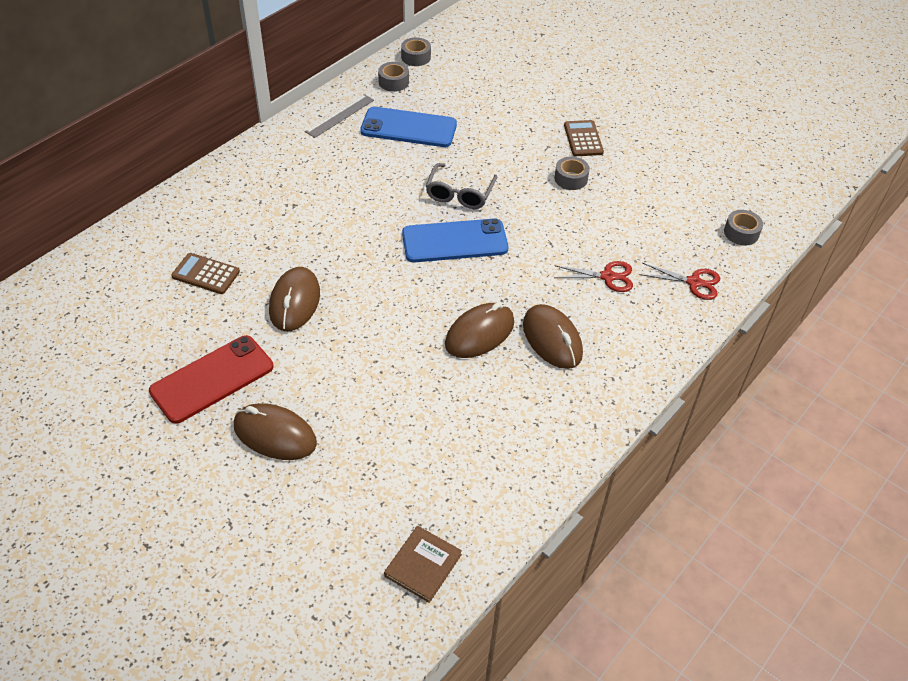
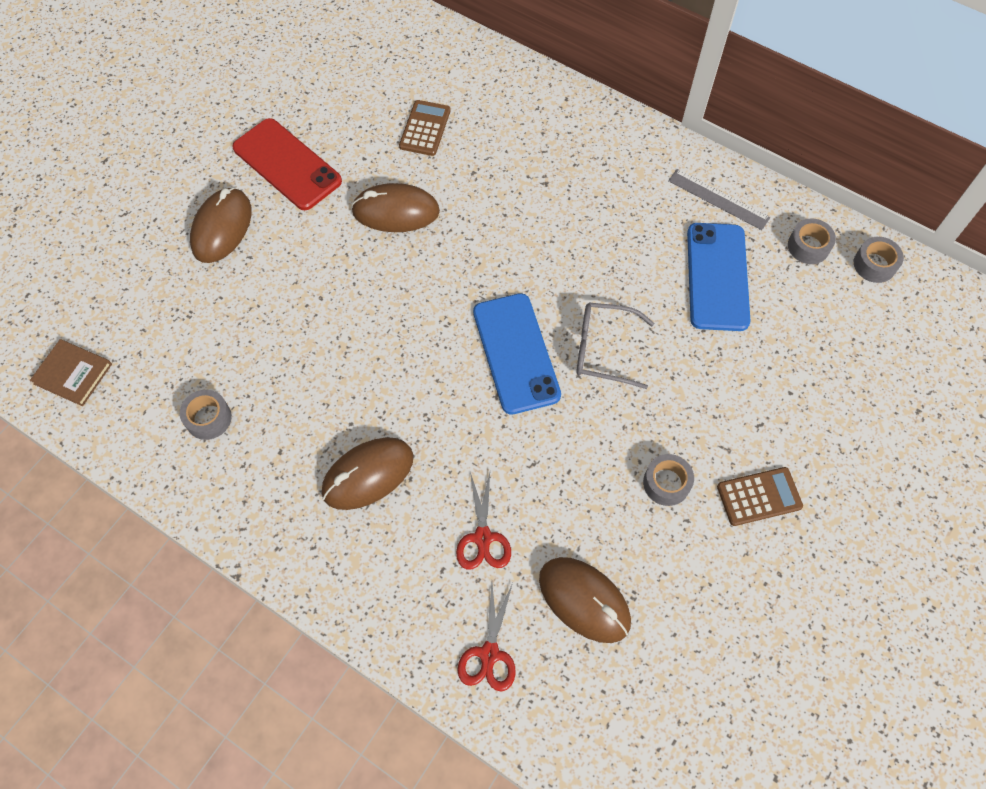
camera: 85 degrees right, 15 degrees up
brown mouse [445,302,514,358] -> brown mouse moved to [539,557,631,643]
grey tape [724,210,763,245] -> grey tape moved to [180,390,232,440]

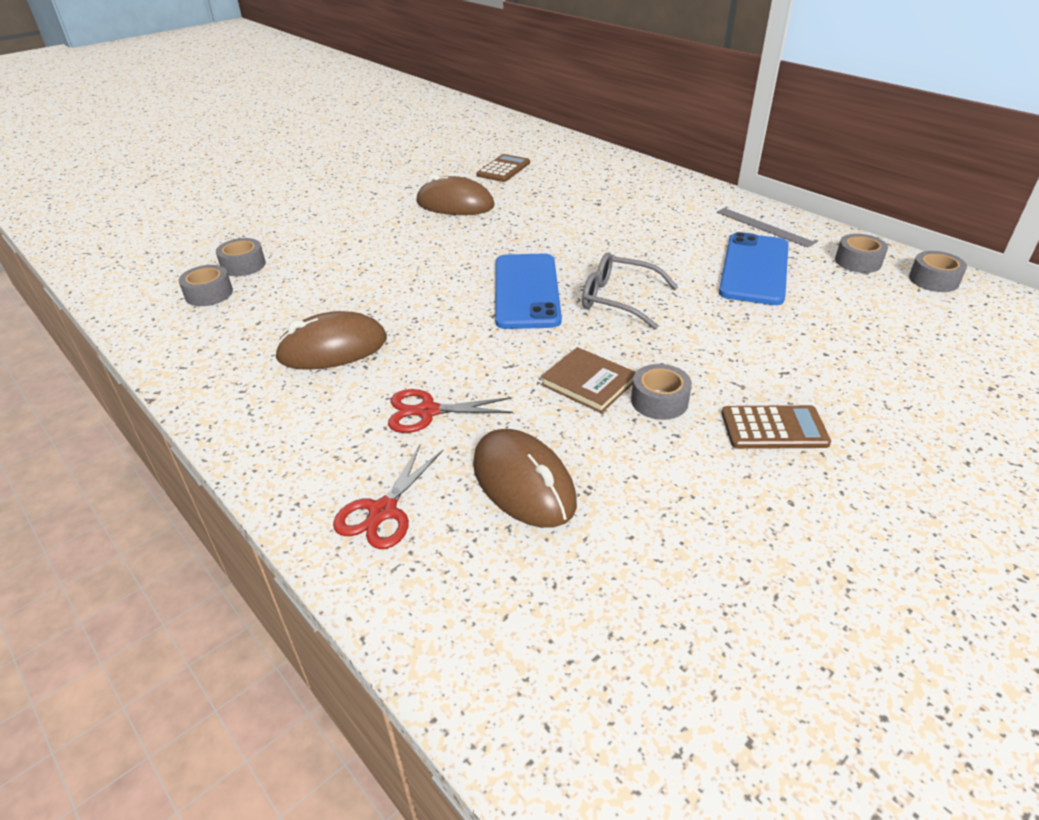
camera: 15 degrees right, 25 degrees down
brown book [30,339,112,406] -> brown book moved to [541,347,636,413]
brown mouse [190,187,252,263] -> none
red phone [232,118,342,210] -> none
red scissors [456,472,511,570] -> red scissors turned 75 degrees clockwise [388,389,513,433]
none -> grey tape [216,238,266,276]

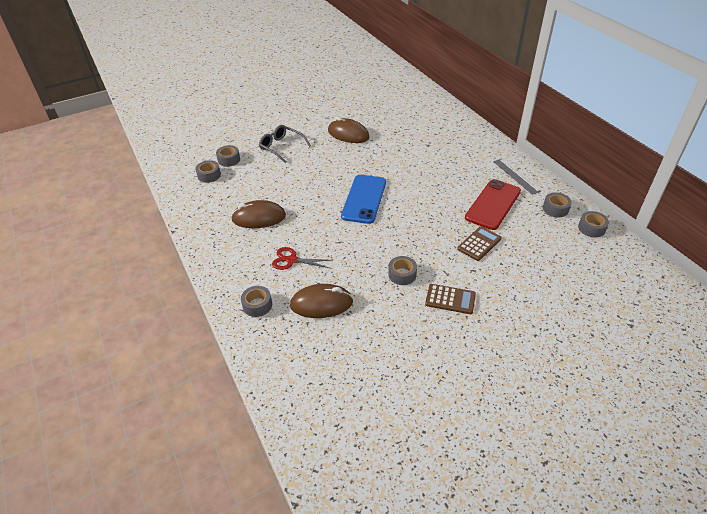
camera: 15 degrees right, 5 degrees up
red scissors [333,445,443,549] -> grey tape [241,286,272,317]
brown mouse [473,429,577,528] -> brown mouse turned 75 degrees counterclockwise [290,284,353,318]
brown calculator [477,154,530,182] -> brown calculator moved to [457,226,502,261]
brown book [541,347,636,413] -> none
grey glasses [582,253,678,329] -> grey glasses moved to [259,125,311,164]
blue phone [719,232,789,305] -> red phone [465,179,521,230]

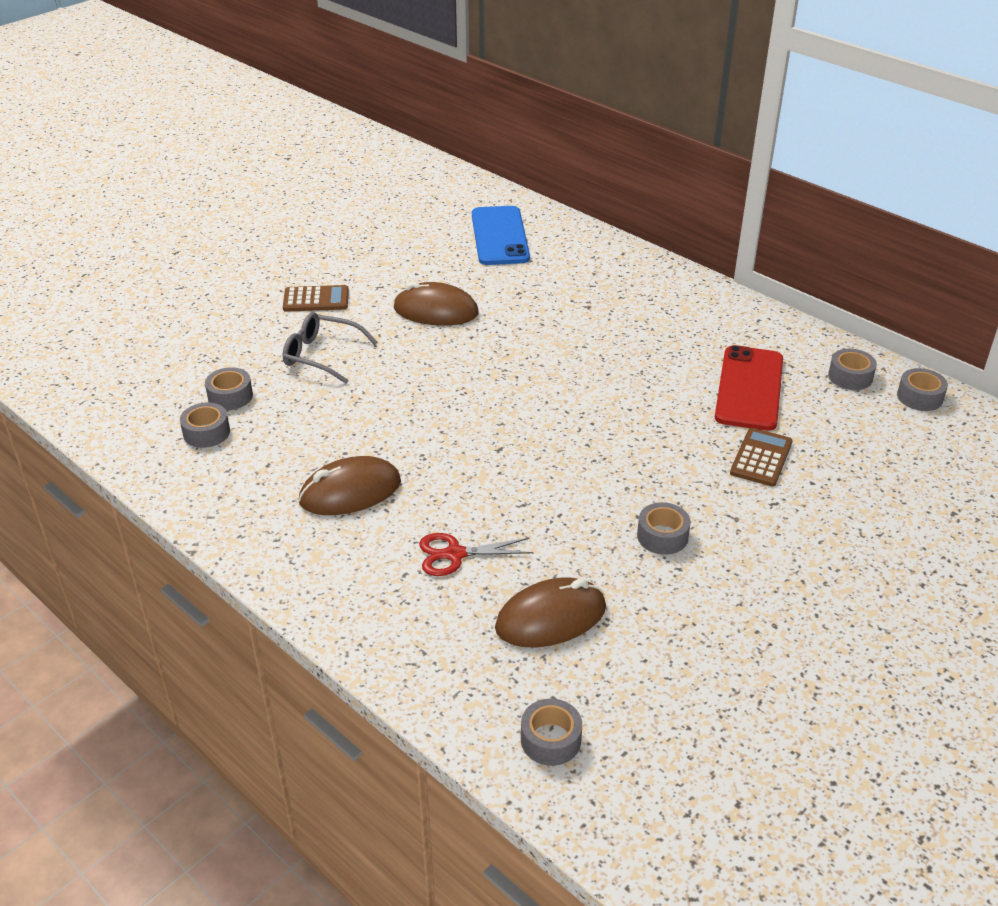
camera: 20 degrees left, 5 degrees down
grey tape [241,286,272,317] -> grey tape moved to [521,699,582,766]
blue phone [341,175,386,224] -> blue phone moved to [472,206,530,265]
brown calculator [425,284,476,314] -> brown calculator moved to [283,285,349,312]
grey ruler [493,159,541,195] -> none

